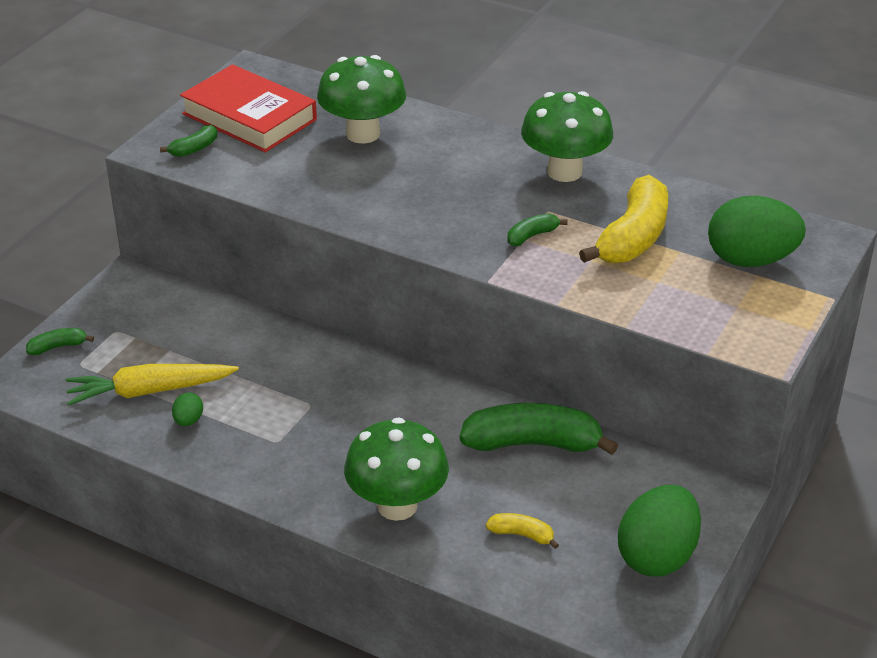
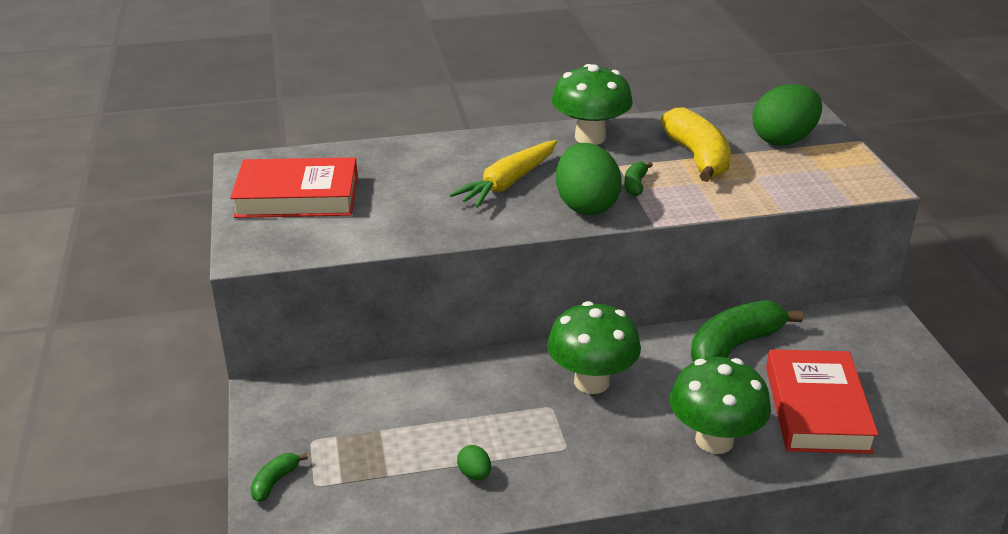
camera: 40 degrees left, 5 degrees down
yellow carrot [66,364,239,406] -> yellow carrot moved to [450,140,557,208]
green banana [160,125,217,157] -> none
green mushroom [317,55,406,144] -> green mushroom moved to [547,301,641,394]
yellow banana [486,513,559,549] -> red book [766,349,879,454]
green egg [618,485,701,576] -> green egg moved to [556,143,622,215]

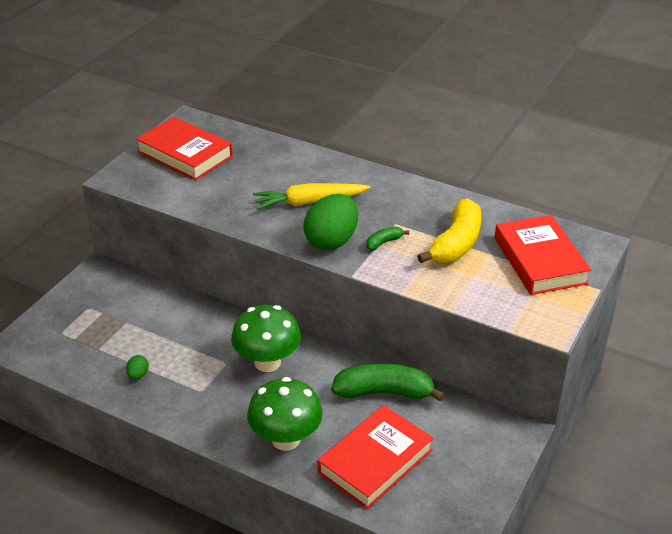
camera: 40 degrees right, 5 degrees up
green banana [250,453,308,502] -> none
green mushroom [552,64,633,145] -> none
green egg [753,84,822,145] -> red book [495,215,591,295]

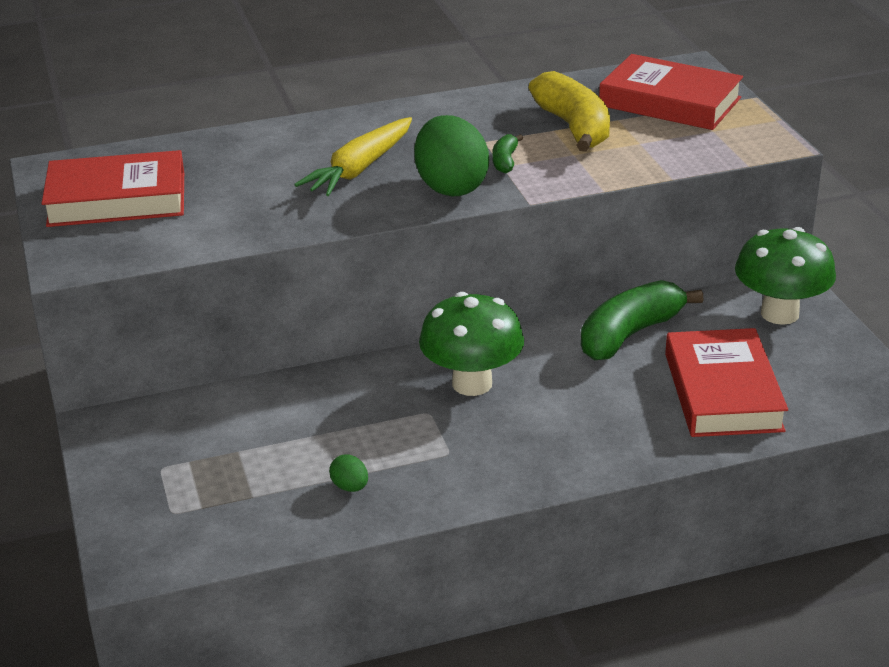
camera: 45 degrees left, 5 degrees down
green mushroom [247,377,323,451] -> green mushroom moved to [735,227,836,325]

